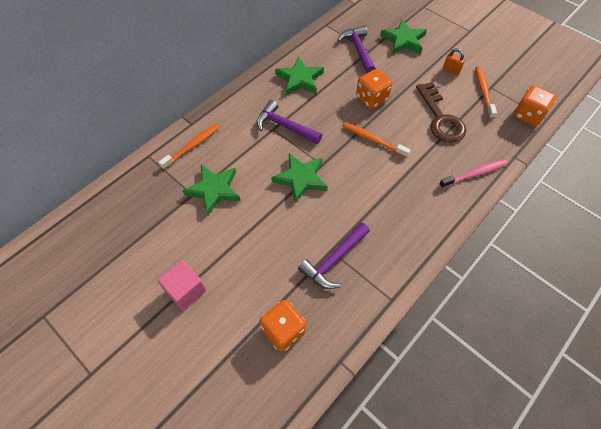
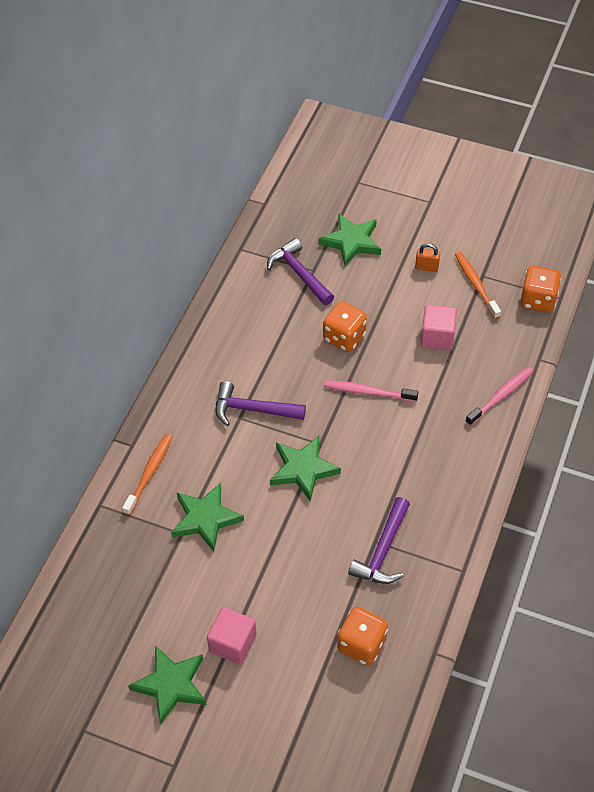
camera: 20 degrees left, 5 degrees down
green star [275,56,324,95] -> green star moved to [128,645,207,725]
orange toothbrush [342,122,410,158] -> pink toothbrush [324,380,418,402]
brown key [416,82,466,143] -> pink cube [421,305,457,350]

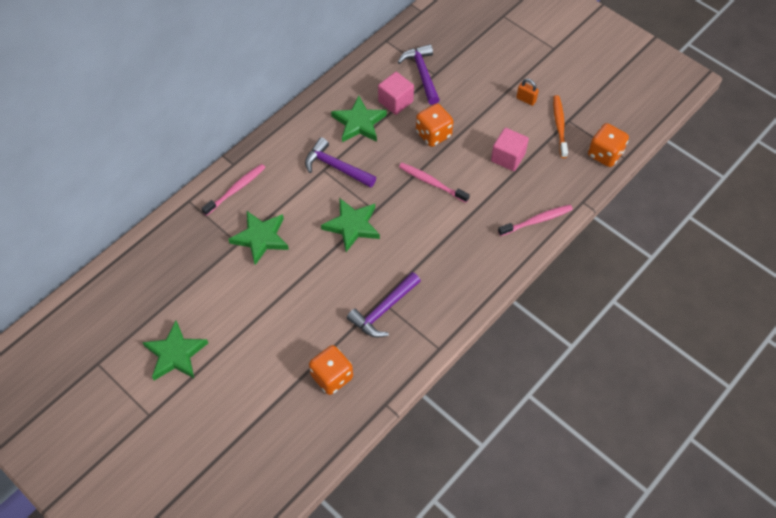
camera: 20 degrees right, 5 degrees up
orange toothbrush [122,434,172,515] -> pink toothbrush [201,164,266,216]
pink cube [207,607,257,665] -> pink cube moved to [378,72,414,115]
green star [319,214,381,266] -> green star moved to [331,96,387,142]

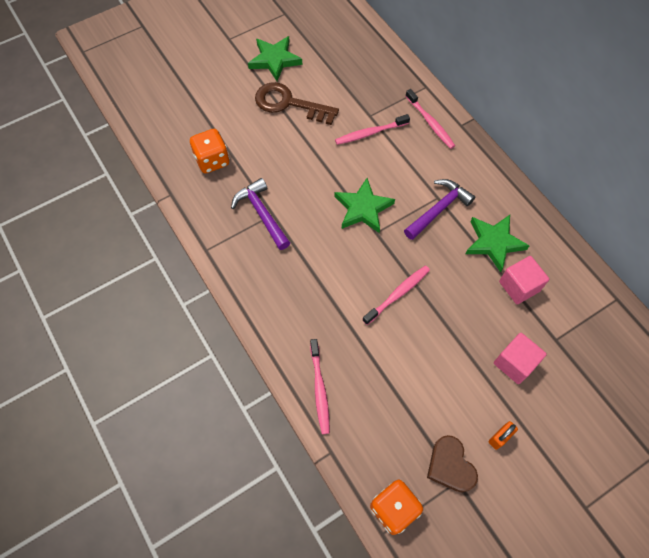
camera: 105 degrees right, 5 degrees up
green star [228,211,289,265] -> pink toothbrush [335,114,410,145]
purple hammer [398,44,440,105] -> none
orange dice [416,104,453,147] -> none
pink cube [491,128,529,171] -> pink cube moved to [494,333,547,384]
orange toothbrush [553,95,568,158] -> brown heart [427,435,478,492]
none -> brown key [255,82,339,125]

